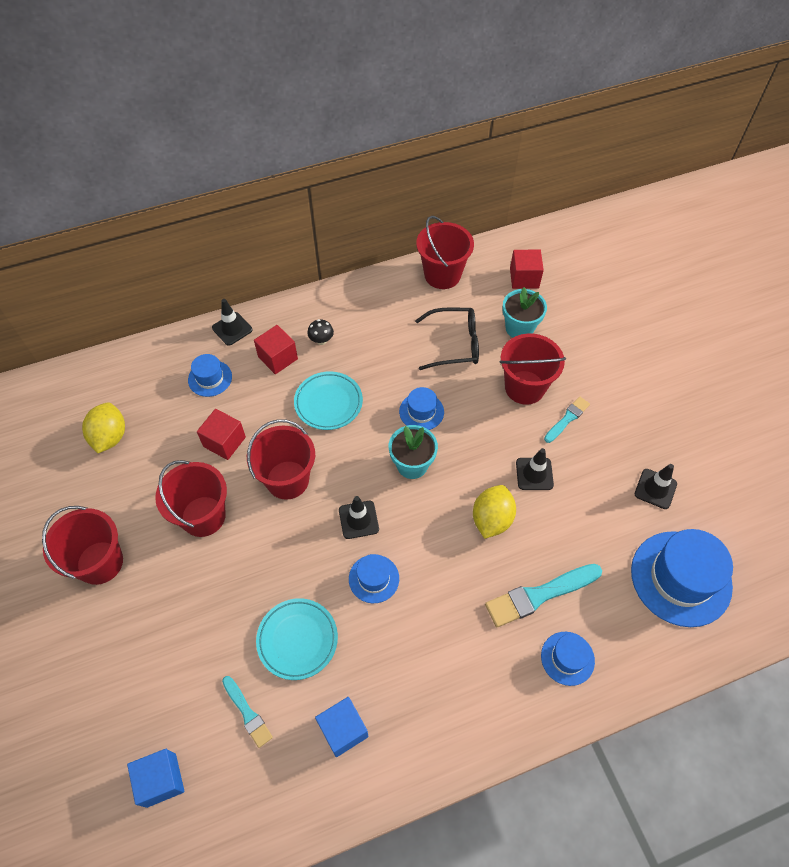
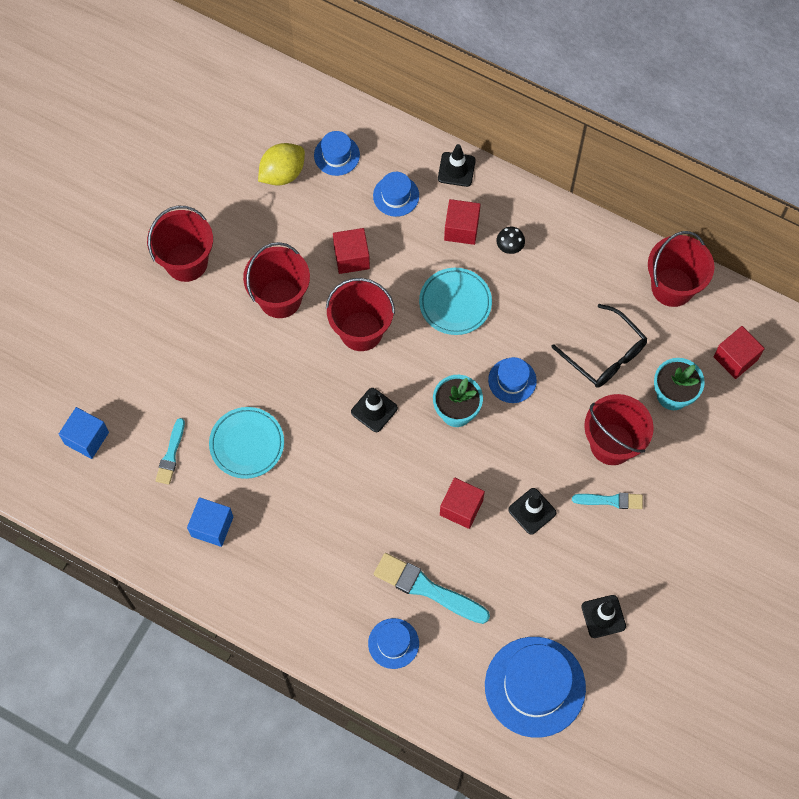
camera: 50 degrees right, 10 degrees up
blue hat [349,554,399,603] -> blue hat moved to [314,131,360,176]
yellow lemon [473,485,516,539] -> red cube [440,478,485,529]

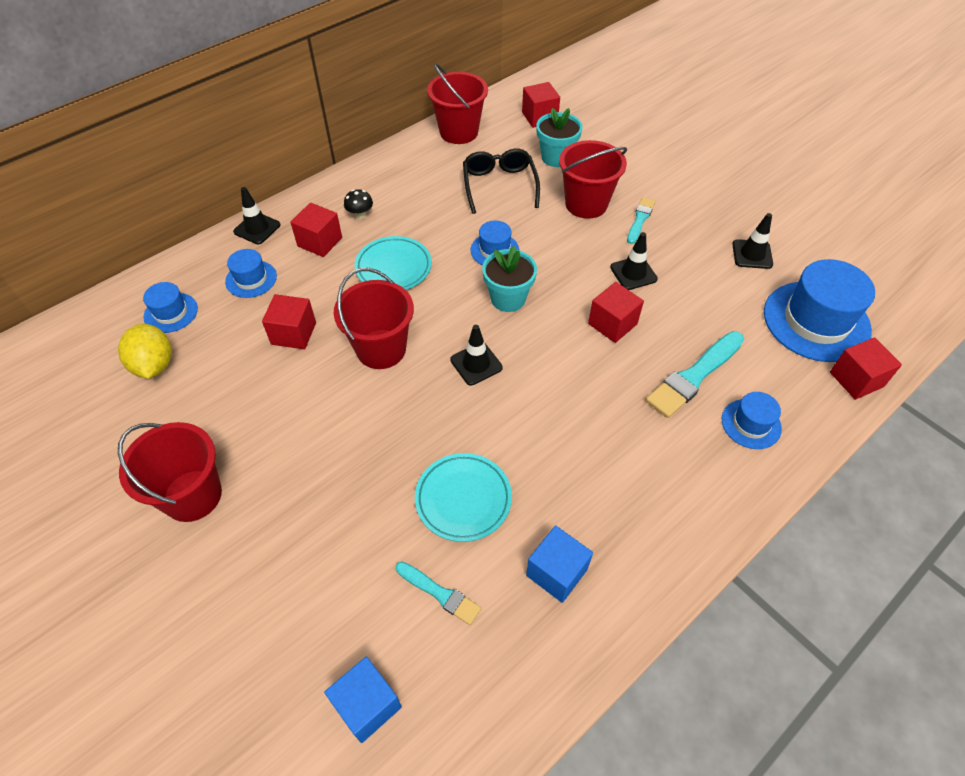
camera: 70 degrees left, 15 degrees down
red bucket [243,242,310,318] -> none
black glasses [551,304,648,388] -> black glasses turned 75 degrees counterclockwise [463,148,540,214]
none -> red cube [830,337,902,400]

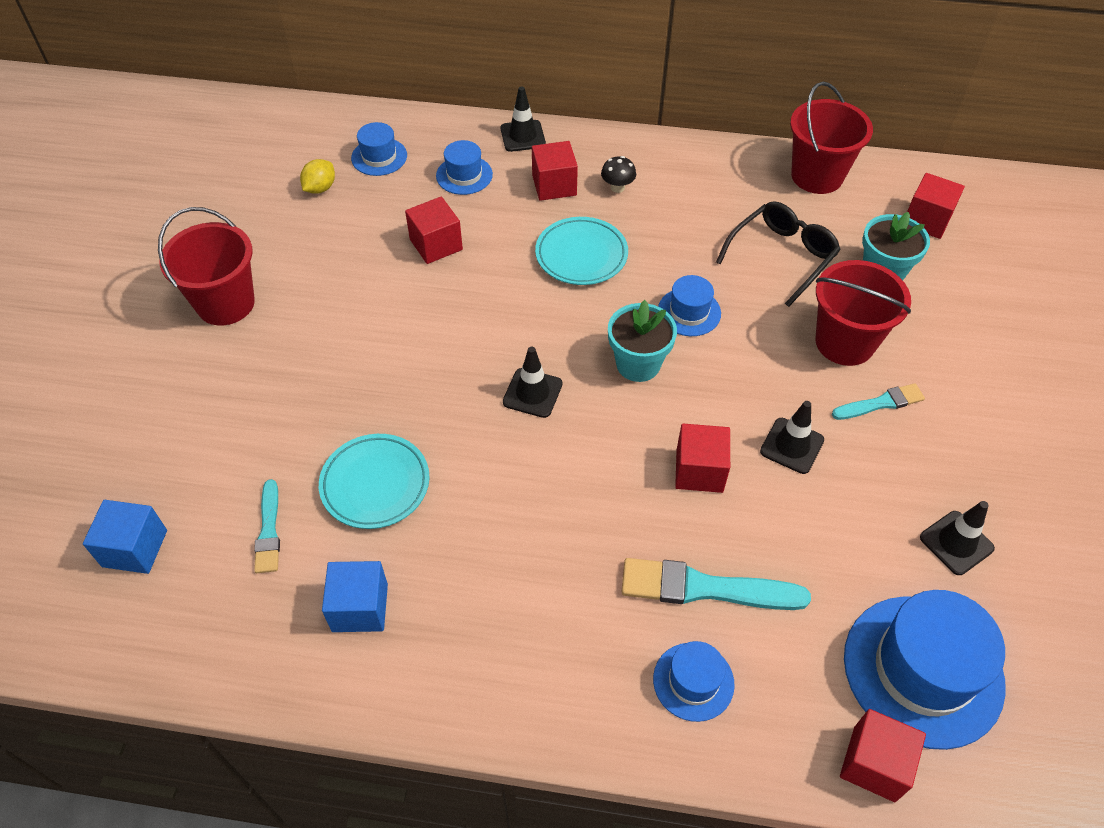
camera: 50 degrees right, 0 degrees up
yellow lemon [118,324,172,379] -> yellow lemon [300,159,335,194], size x0.64
red bucket [334,268,414,369] -> none

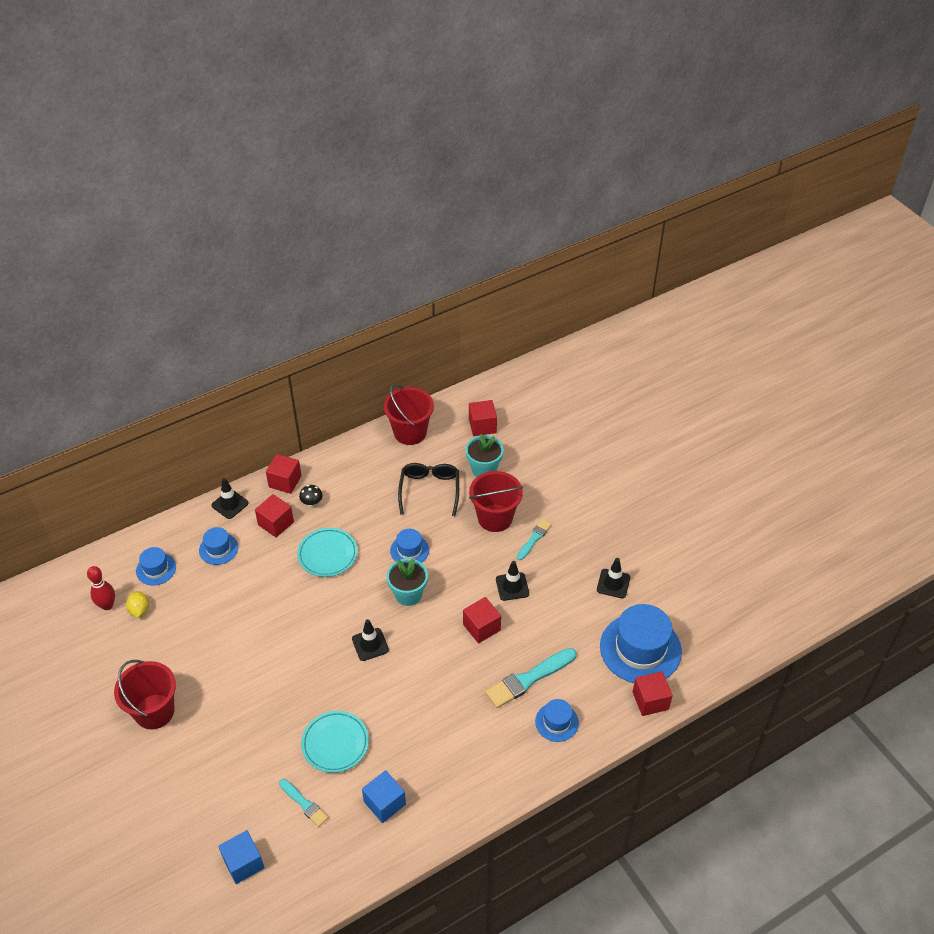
camera: 40 degrees left, 5 degrees down
red cube [405,196,463,264] -> red cube moved to [266,454,302,494]
none -> red bowling pin [87,566,115,610]

